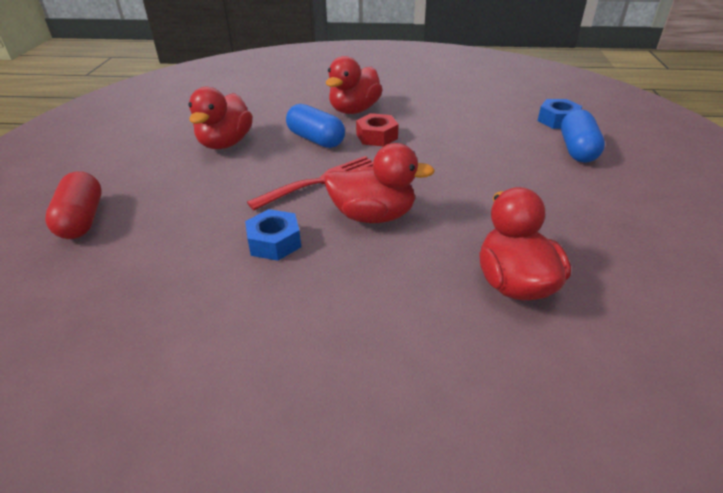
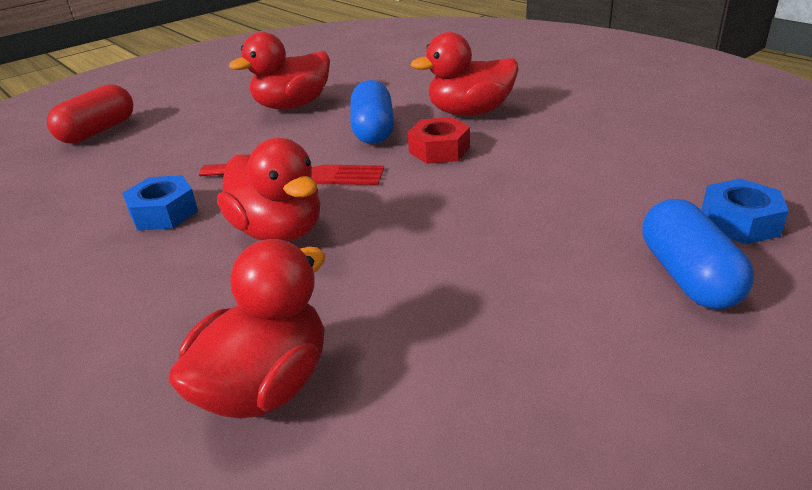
camera: 45 degrees right, 5 degrees down
blue capsule [561,109,605,163] -> blue capsule turned 60 degrees counterclockwise [642,199,754,309]

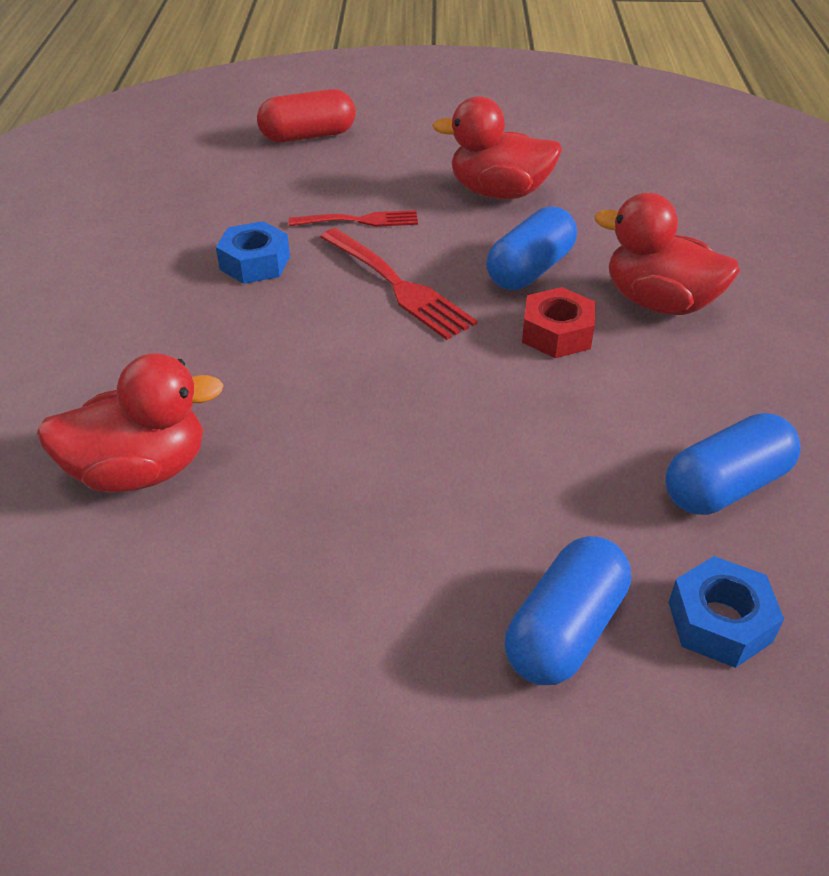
camera: 40 degrees right, 10 degrees up
red duck [217,138,320,242] -> none
none -> red fork [289,210,418,227]
none -> blue capsule [666,413,801,515]

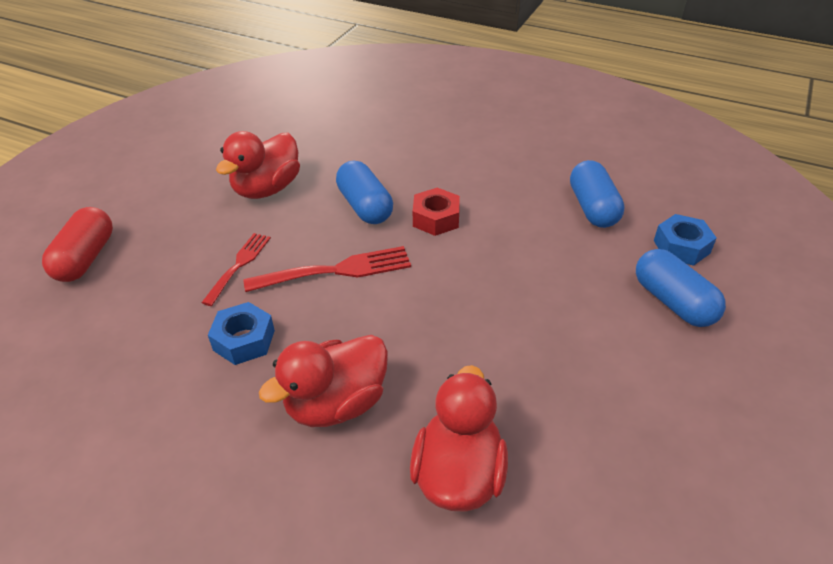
camera: 65 degrees left, 0 degrees up
red duck [595,193,740,315] -> red duck moved to [259,335,388,427]

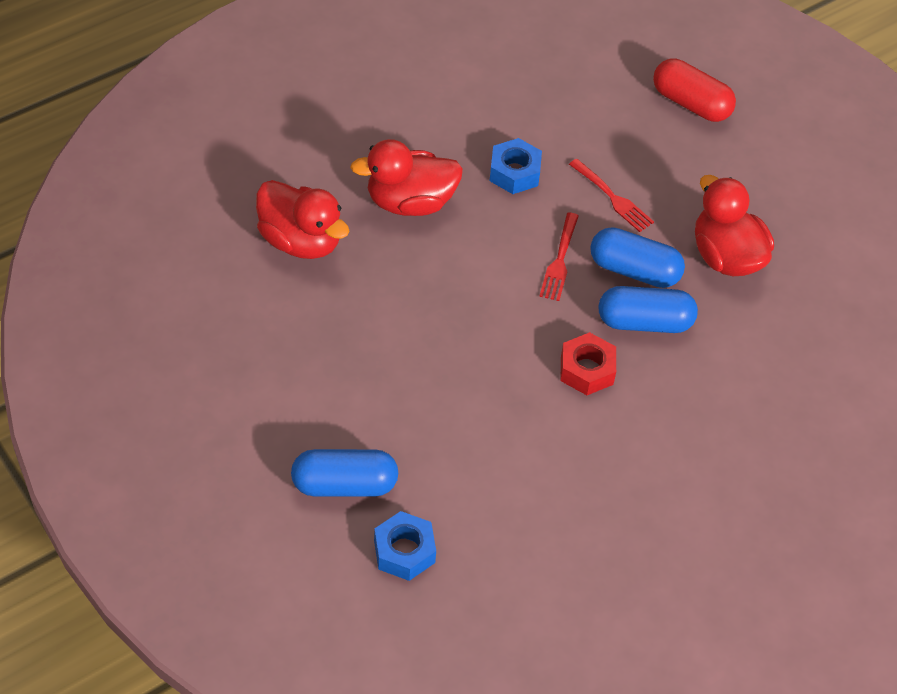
camera: 115 degrees right, 10 degrees up
red fork [243,246,411,292] -> red fork [539,212,579,301], size x0.66
red duck [259,335,388,427] -> red duck turned 90 degrees counterclockwise [350,139,463,216]
blue capsule [570,160,625,228] -> blue capsule moved to [590,227,685,288]

